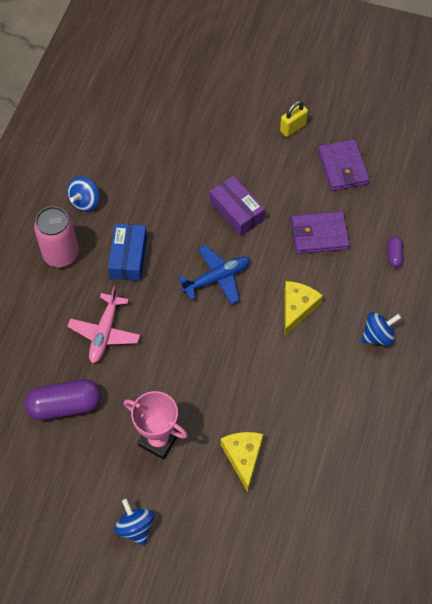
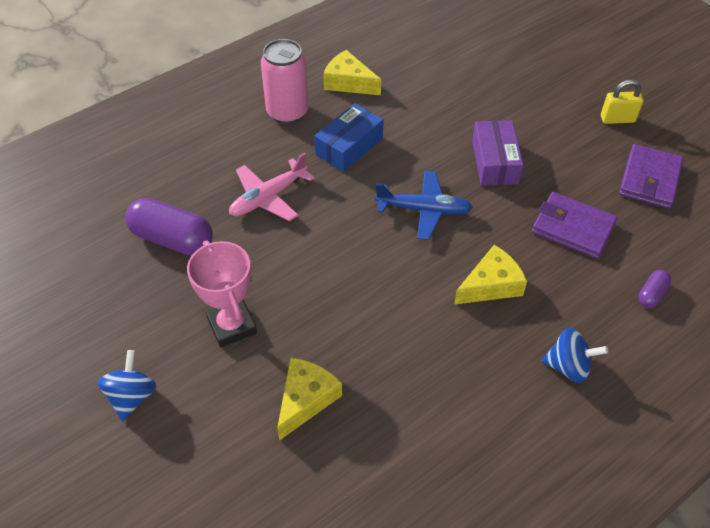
camera: 35 degrees right, 10 degrees down
blue spinning top [67,176,100,212] -> yellow cheese [323,50,381,95]

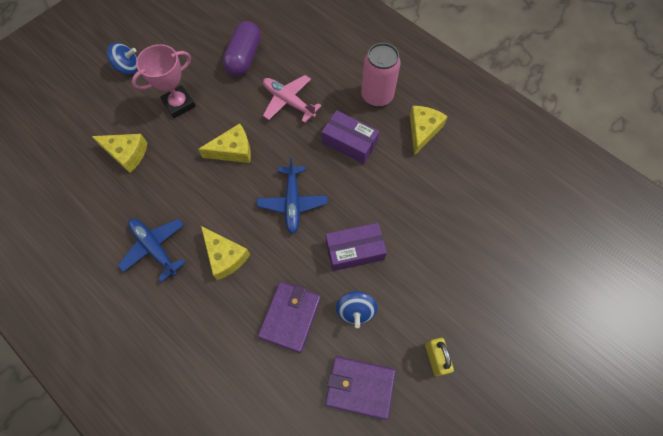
camera: 80 degrees right, 15 degrees up
blue box [314,103,384,172] -> purple box [322,110,379,164]
blue spinning top [542,328,608,383] -> blue spinning top moved to [336,290,378,328]
purple capsule [638,270,671,308] -> none
none -> blue plane [118,218,186,282]
none -> yellow cheese [198,123,251,163]

